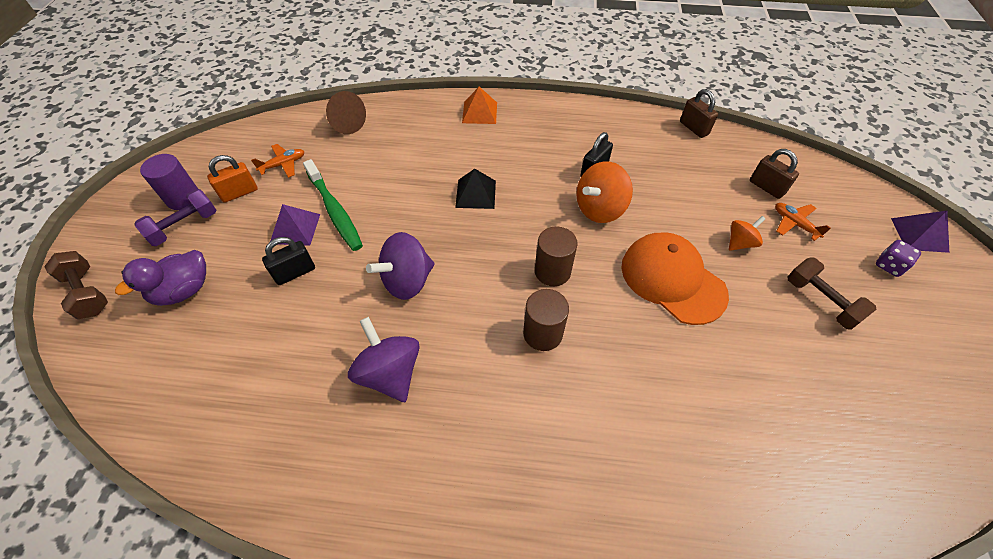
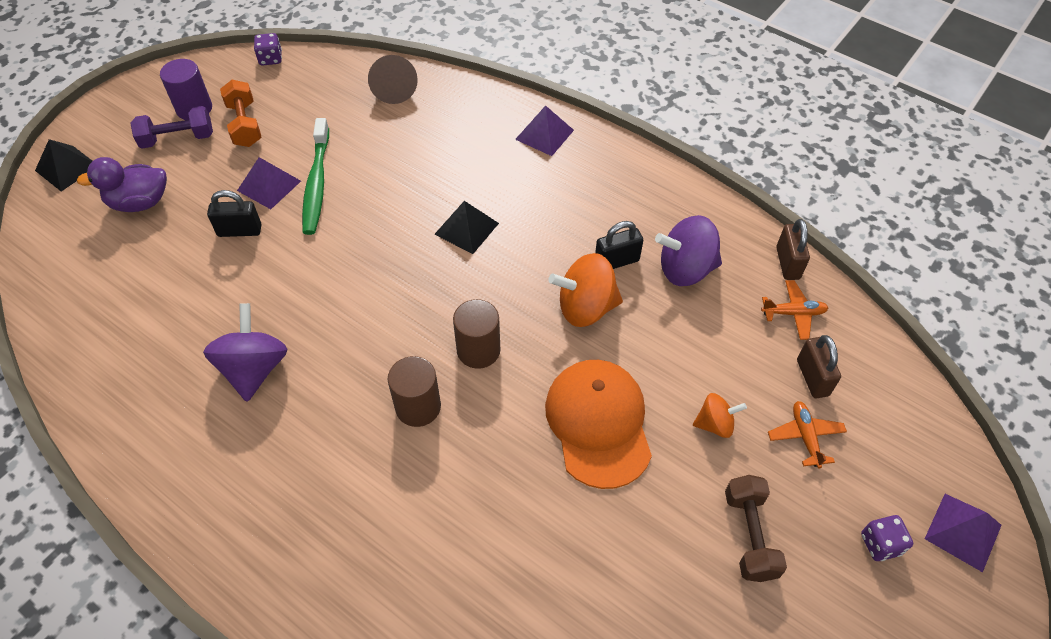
camera: 30 degrees right, 0 degrees up
brown dumbbell [44,251,108,319] -> black pyramid [35,139,92,191]
orange padlock [207,155,258,203] -> orange dumbbell [220,80,262,147]
orange plane [251,144,304,178] -> orange plane moved to [761,280,828,340]
purple spinning top [366,232,435,300] -> purple spinning top moved to [655,215,722,286]
orange pyramid [462,87,497,124] -> purple pyramid [515,105,574,156]
none -> purple dice [254,33,282,65]

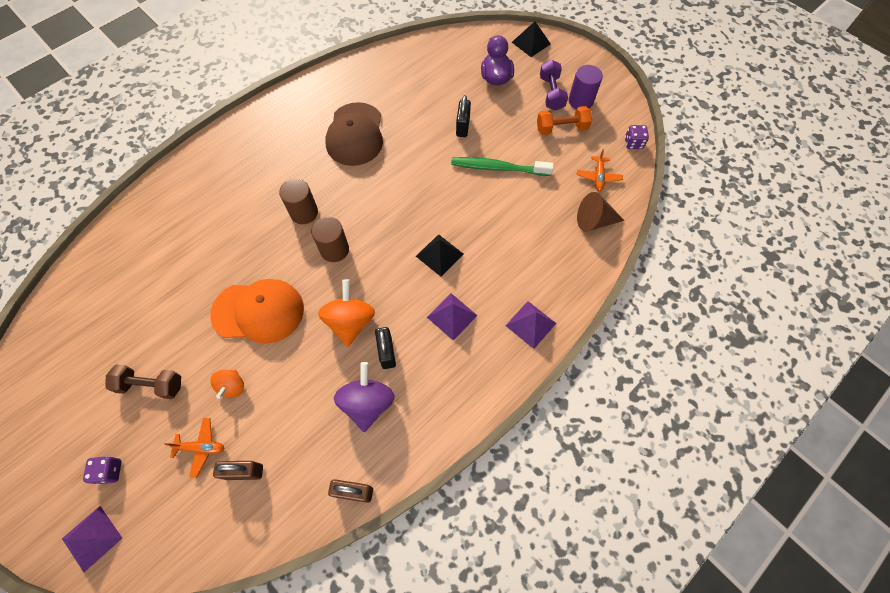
camera: 100 degrees right, 10 degrees up
purple spinning top [203,303,288,402] -> brown cap [325,102,383,166]
purple pyramid [237,157,301,209] -> purple pyramid moved to [427,294,478,341]
orange plane [761,280,828,340] -> orange plane moved to [577,149,623,191]

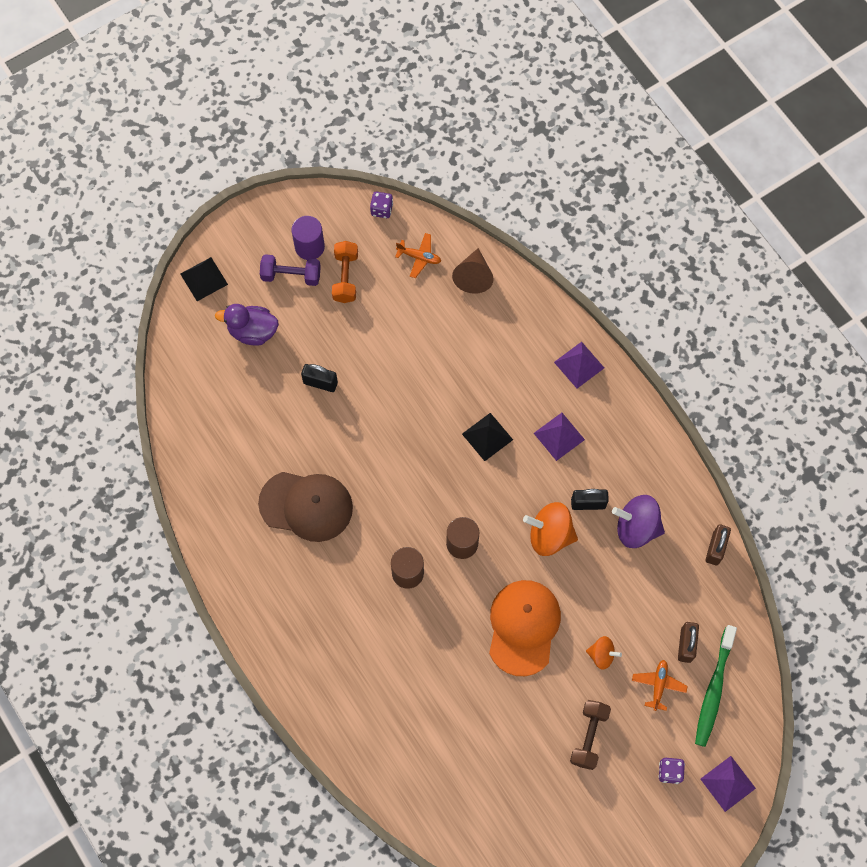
camera: 80 degrees left, 5 degrees up
green toothbrush [451,157,554,176] -> green toothbrush moved to [695,625,737,747]

